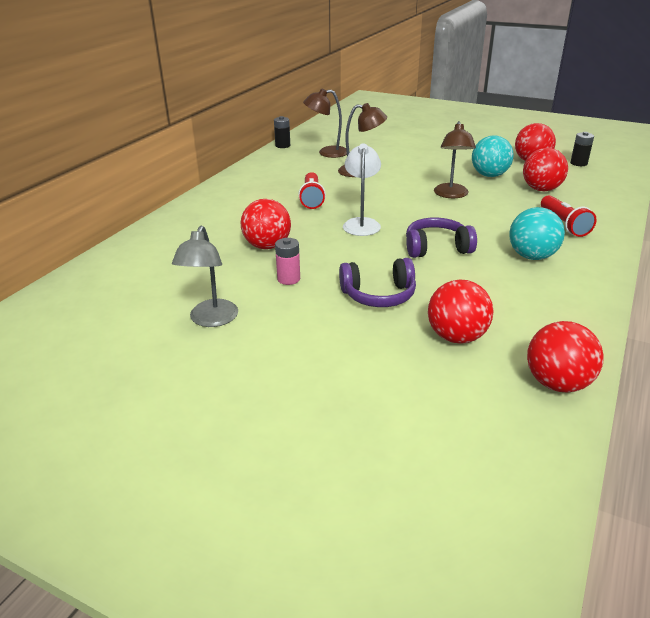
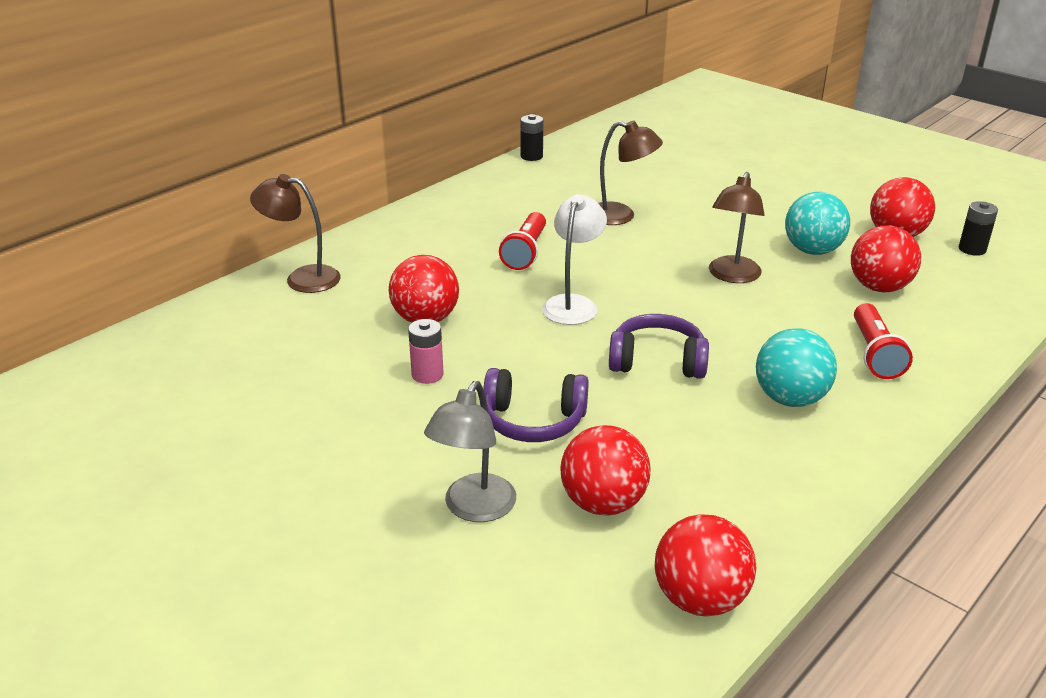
camera: 15 degrees right, 0 degrees up
grey lamp [172,226,238,327] -> grey lamp moved to [424,381,516,522]
brown lamp [303,89,347,158] -> brown lamp moved to [250,174,341,293]

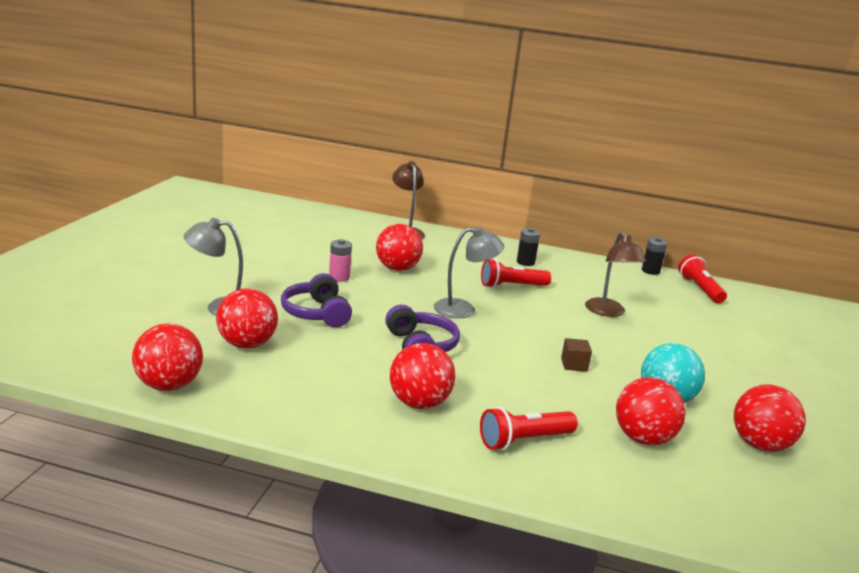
camera: 60 degrees right, 10 degrees down
white lamp [542,194,607,325] -> grey lamp [434,226,504,318]
brown lamp [709,172,764,283] -> brown cube [561,338,592,372]
turquoise ball [756,328,837,407] -> red ball [390,343,456,409]
black battery [959,201,998,256] -> black battery moved to [517,228,540,266]
none -> red flashlight [678,254,727,303]

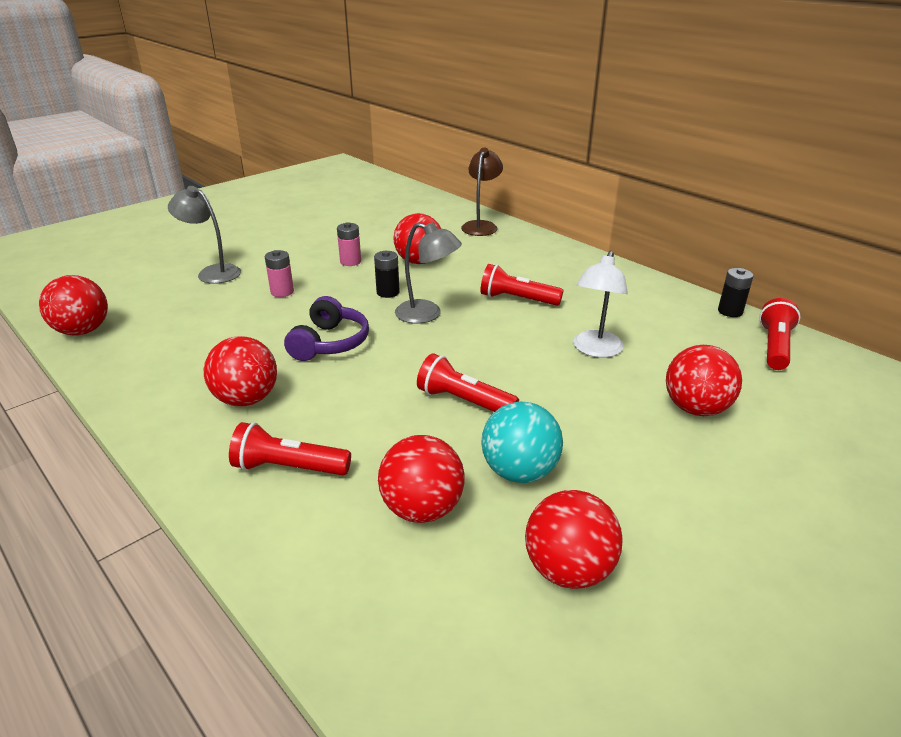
camera: 35 degrees right, 10 degrees up
red ball [216,288,278,348] -> red ball moved to [666,345,742,416]
purple headphones [281,273,352,327] -> pink battery [265,250,294,297]
black battery [517,228,540,266] -> black battery moved to [374,251,400,298]
brown cube [561,338,592,372] -> red flashlight [417,353,519,412]
brown lamp [585,232,646,317] -> white lamp [573,251,628,358]

